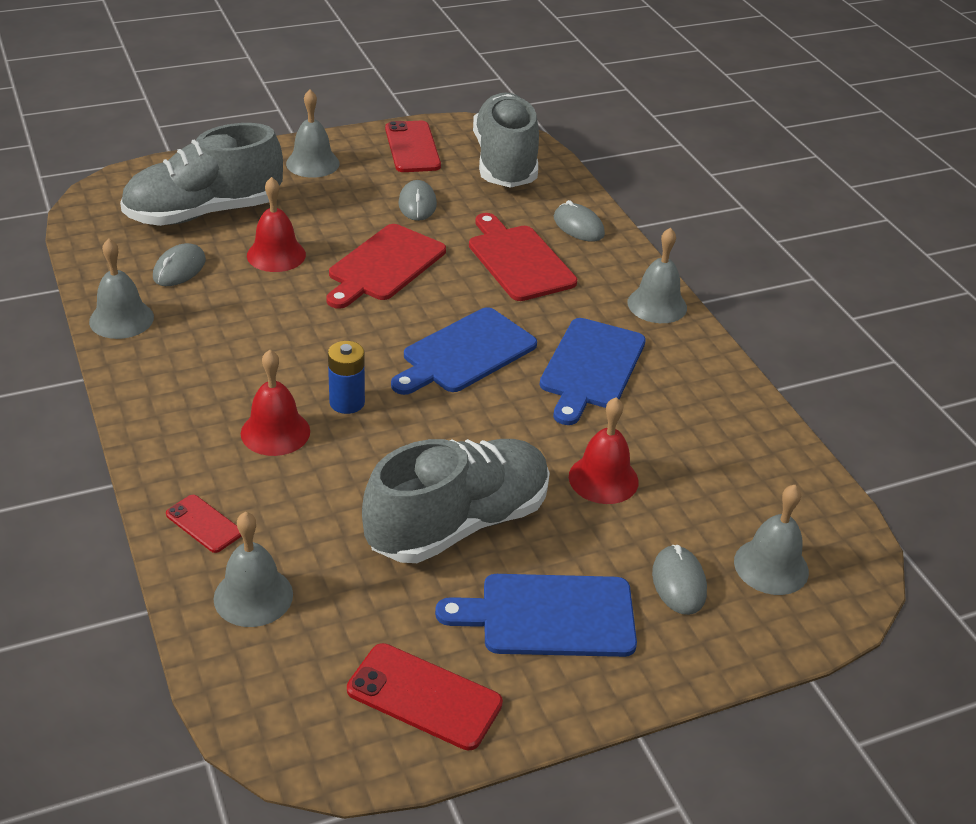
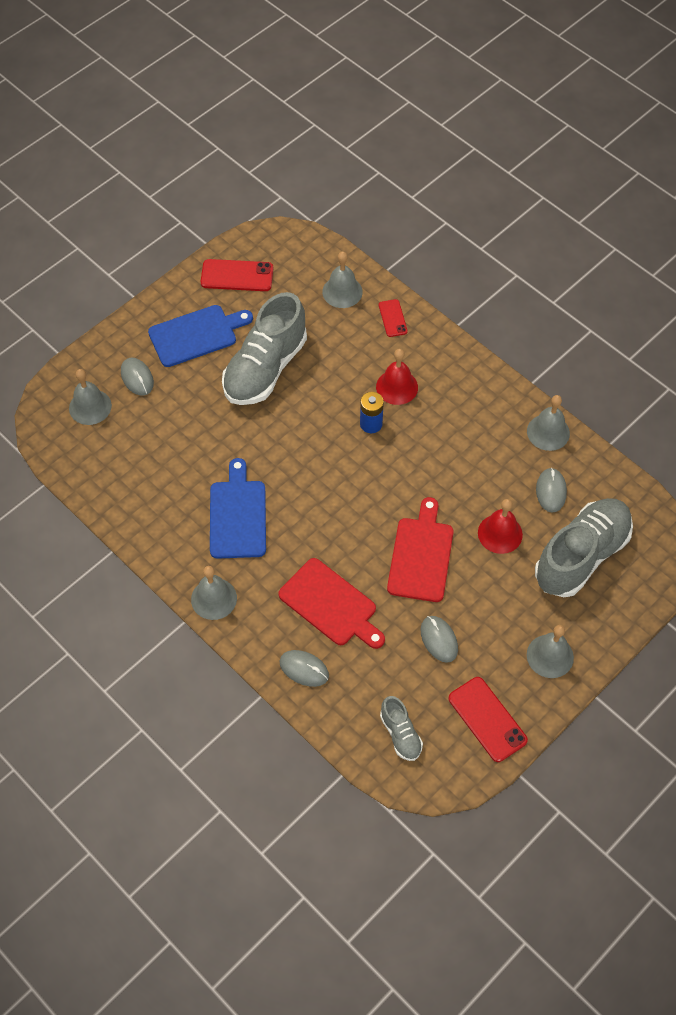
camera: 160 degrees right, 20 degrees up
red phone [166,495,241,553] -> red phone turned 60 degrees clockwise [379,299,408,337]
blue cutting board [391,307,537,395] -> none
grey shoe [473,93,539,188] -> grey shoe [380,696,423,761], size x0.47
red bell [569,397,639,504] -> none

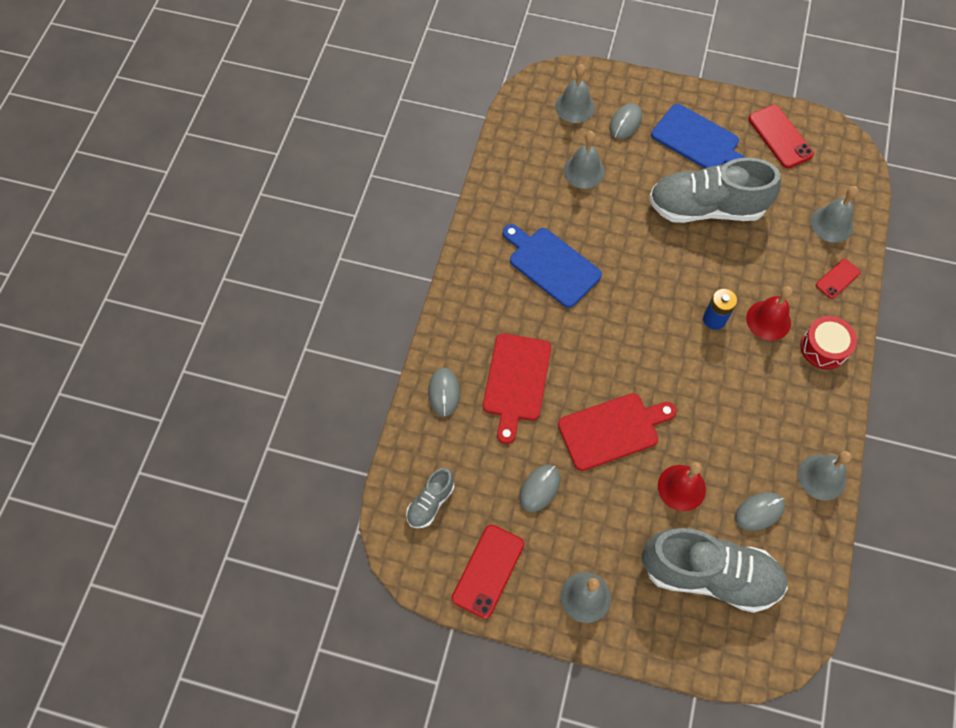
camera: 60 degrees right, 5 degrees up
grey bell [191,566,237,620] -> grey bell moved to [564,131,605,189]
blue cutting board [210,458,266,559] -> blue cutting board turned 105 degrees counterclockwise [503,224,602,308]
none -> red drum [800,316,857,369]

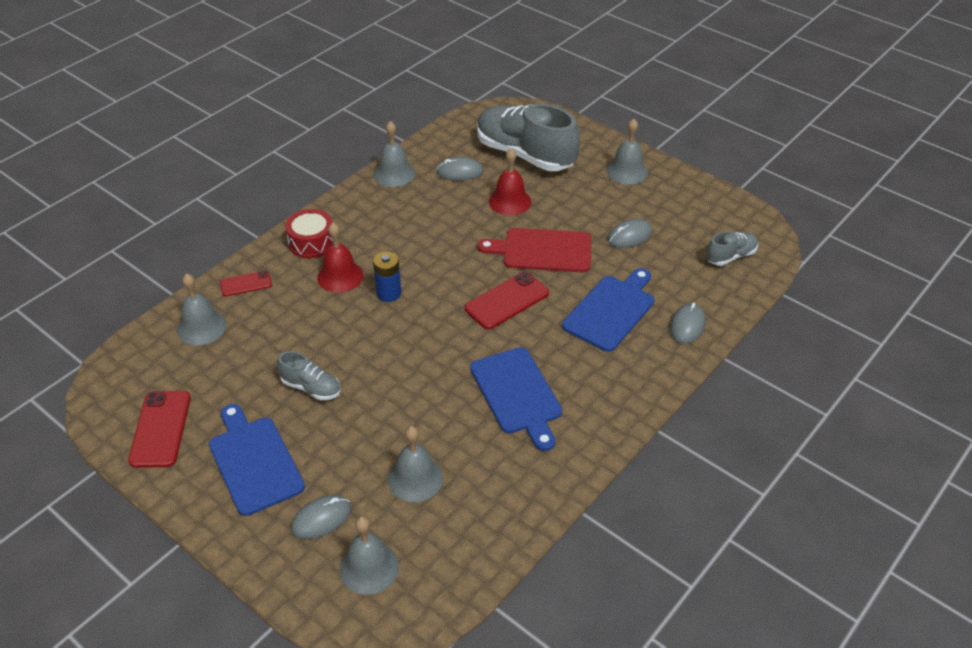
camera: 155 degrees left, 20 degrees down
red phone [452,525,524,619] -> red phone moved to [465,272,549,330]
red cutting board [483,333,551,444] -> blue cutting board [562,268,654,352]
grey shoe [649,158,781,223] -> grey shoe [277,351,341,400], size x0.47

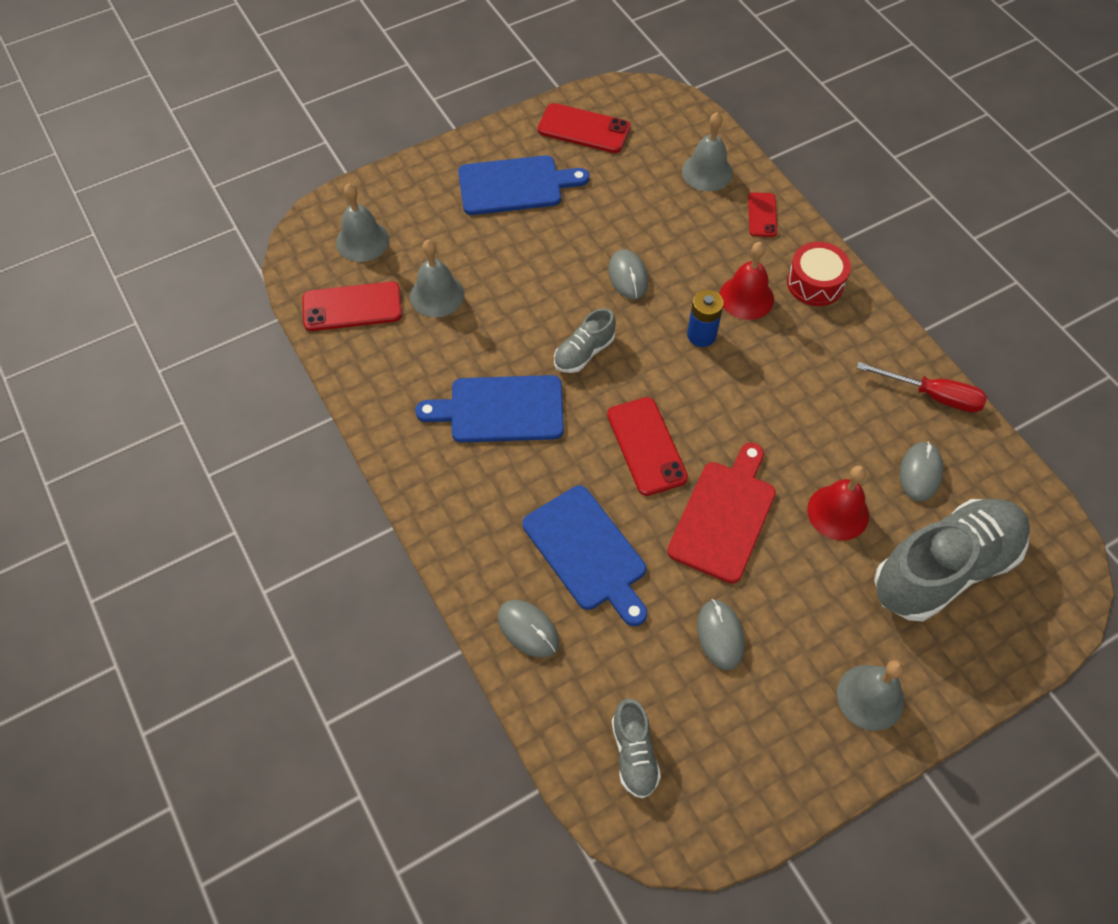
camera: 110 degrees right, 15 degrees up
grey shoe [277,351,341,400] -> grey shoe moved to [554,308,616,373]
grey mouse [291,495,351,539] -> grey mouse moved to [609,249,648,300]
grey bell [374,121,415,187] -> red screwdriver [857,362,987,412]
none -> red phone [302,281,402,331]

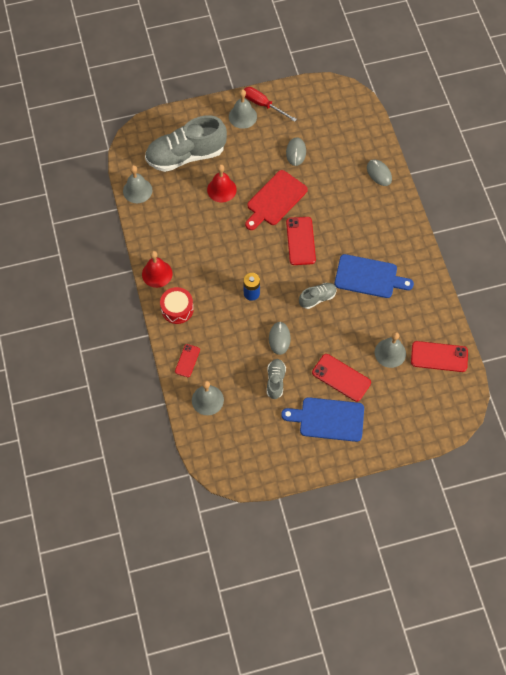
camera: 165 degrees left, 5 degrees up
grey bell [336,183,389,262] -> grey bell moved to [123,165,152,203]
blue cutting board [523,486,647,626] -> none
red phone [538,103,631,153] -> red phone moved to [312,354,371,402]
grey shoe [612,699,661,798] -> grey shoe moved to [267,359,286,399]
red bell [719,242,774,320] -> red bell moved to [142,251,172,288]
red screwdriver [857,362,987,412] -> red screwdriver moved to [244,87,297,122]
grey mouse [899,442,944,501] -> none

